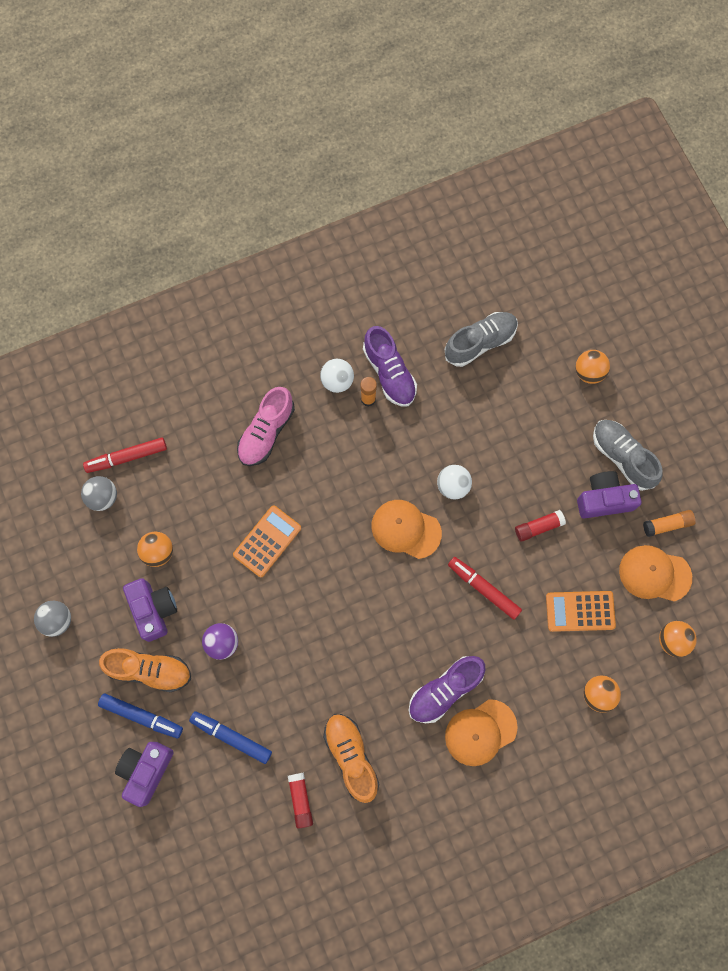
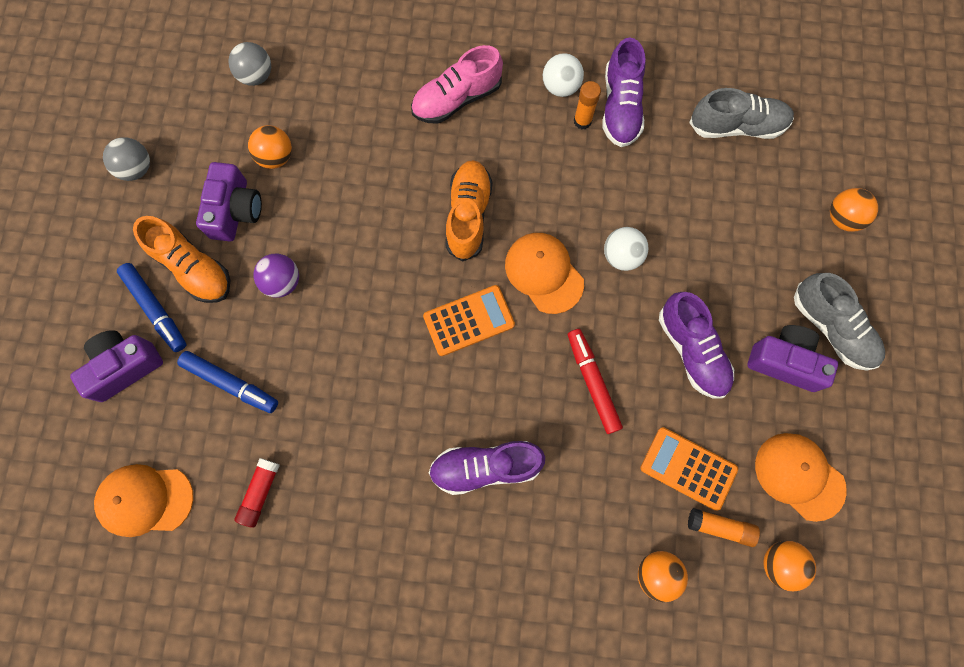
camera: 30 degrees right, 0 degrees up
red marker [83,437,167,473] -> none
blue marker [189,711,272,764] -> blue marker turned 150 degrees clockwise [177,351,278,413]
orange calculator [233,505,301,577] -> orange calculator moved to [423,285,515,356]
orange shoe [323,714,380,803] -> orange shoe moved to [446,160,493,262]
orange cap [445,699,518,766] -> orange cap moved to [94,464,194,537]
red glue stick [515,510,566,542] -> purple shoe [659,292,734,398]
grey shoe [593,420,663,491] -> grey shoe turned 150 degrees clockwise [794,273,885,371]
orange glue stick [643,510,696,537] -> orange glue stick moved to [688,508,760,547]

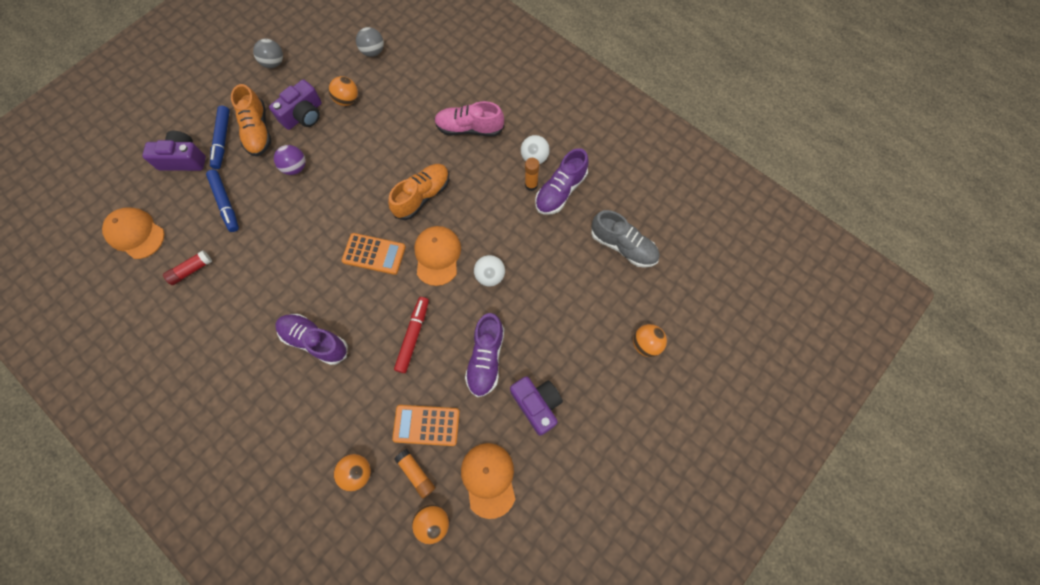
camera: 35 degrees right, 5 degrees down
orange calculator [640,427,738,511] -> orange calculator turned 60 degrees counterclockwise [392,405,460,446]
grey shoe [794,273,885,371] -> none

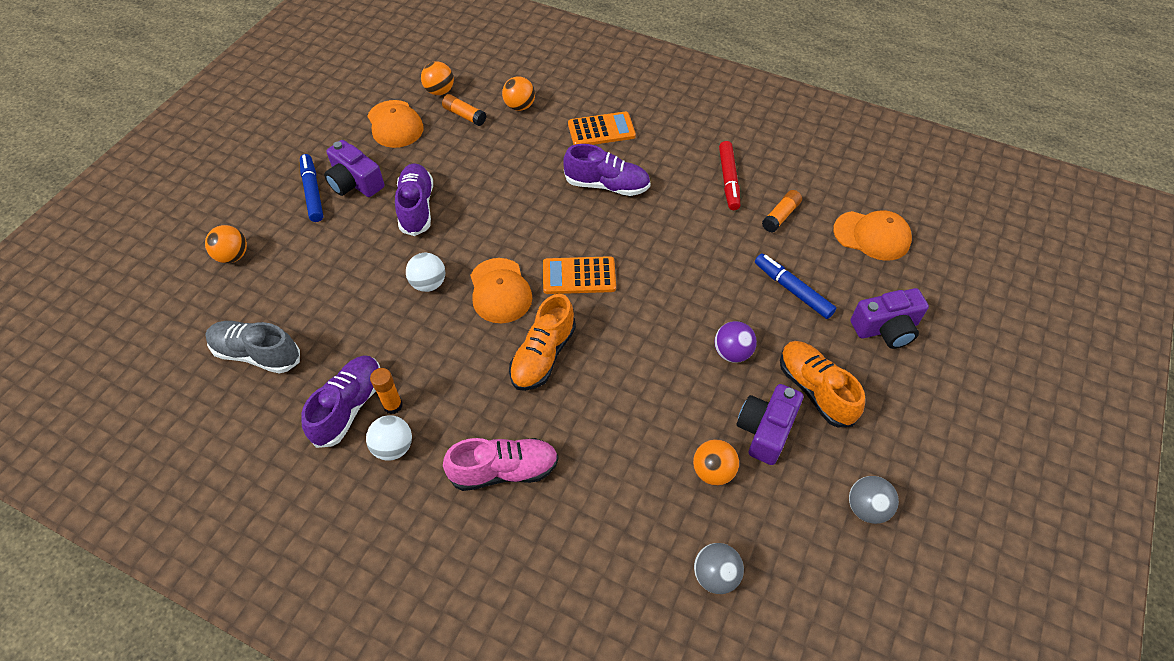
camera: 165 degrees right, 15 degrees down
red glue stick [163,250,212,285] -> orange glue stick [762,190,802,232]
blue marker [210,106,230,169] -> blue marker moved to [300,154,323,222]
orange calculator [392,405,460,446] -> orange calculator moved to [568,112,636,145]
red marker [394,297,429,373] -> red marker moved to [719,141,740,210]

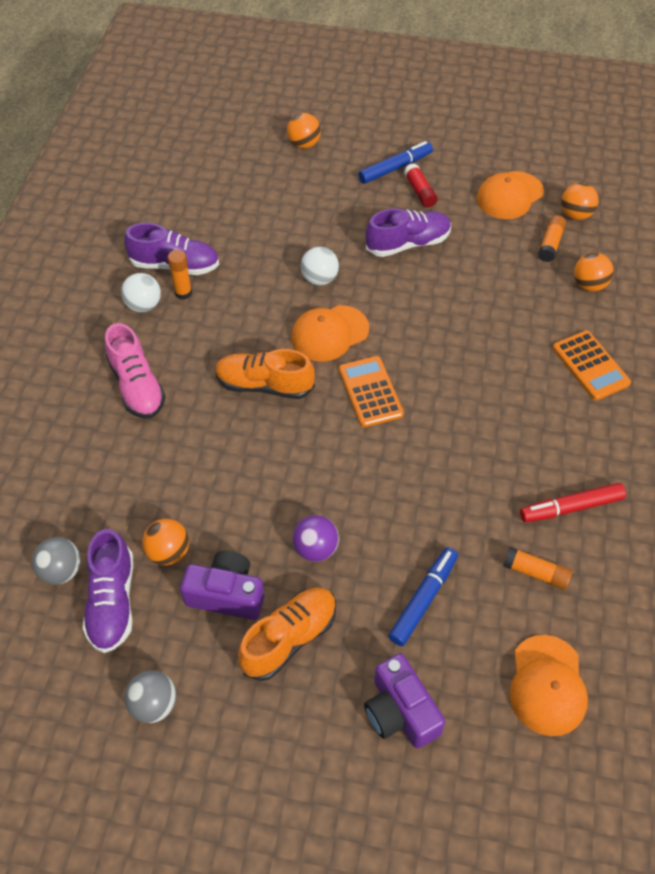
camera: 75 degrees right, 0 degrees up
grey shoe [205,321,300,374] -> none
purple camera [324,140,384,197] -> red glue stick [404,163,438,207]
purple shoe [563,144,651,196] -> purple shoe moved to [83,529,133,653]

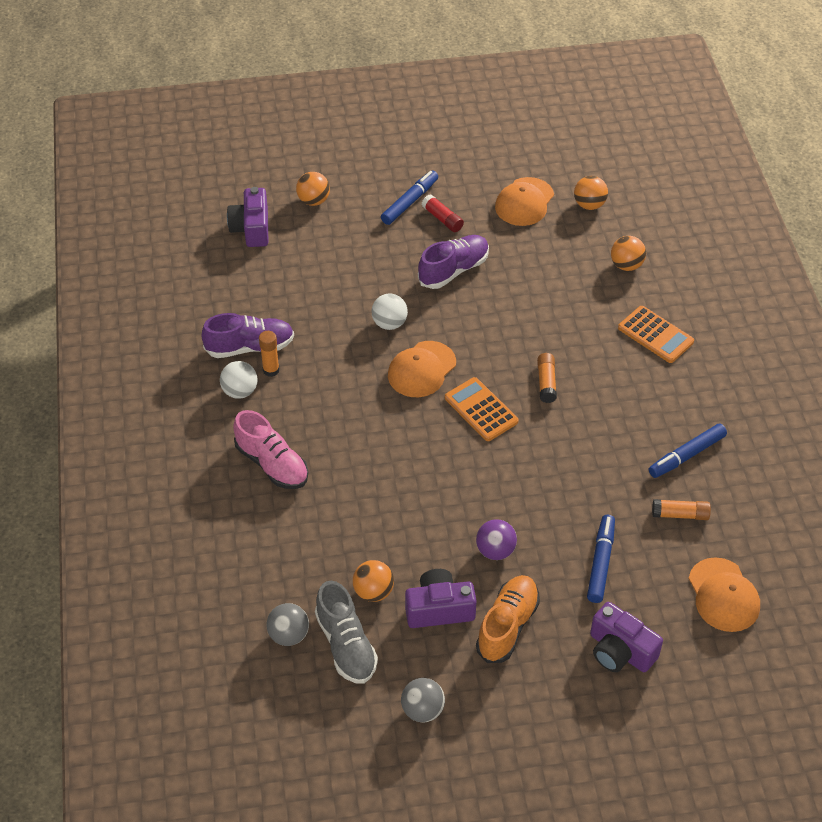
camera: 20 degrees left, 5 degrees down
purple shoe [83,529,133,653] -> grey shoe [315,581,378,684]
orange shoe [215,349,315,399] -> none
red marker [520,483,626,522] -> blue marker [649,423,727,478]
orange glue stick [538,215,566,262] -> orange glue stick moved to [537,353,557,403]
none -> purple camera [227,187,269,247]

